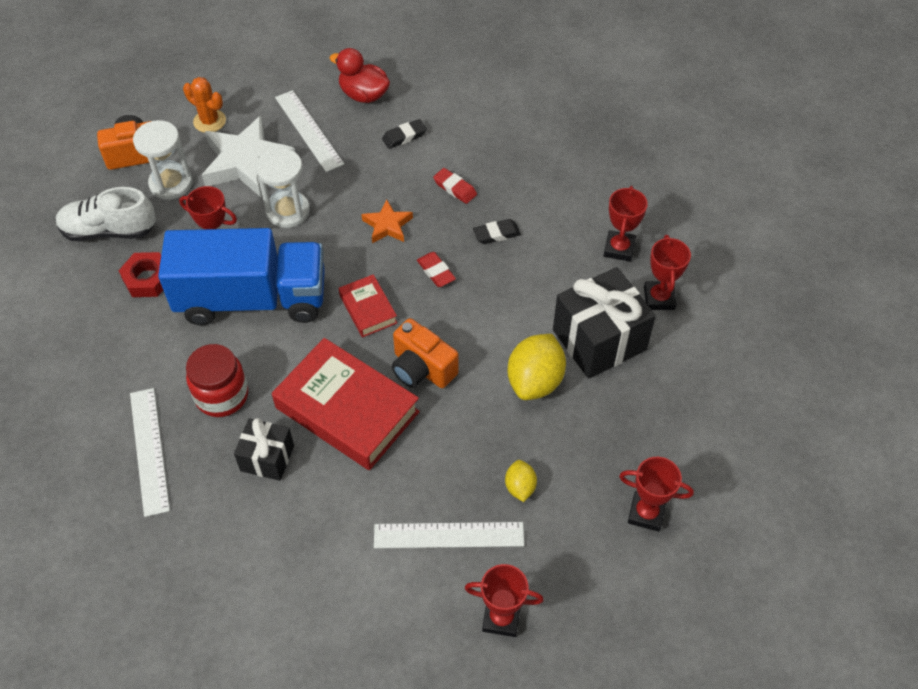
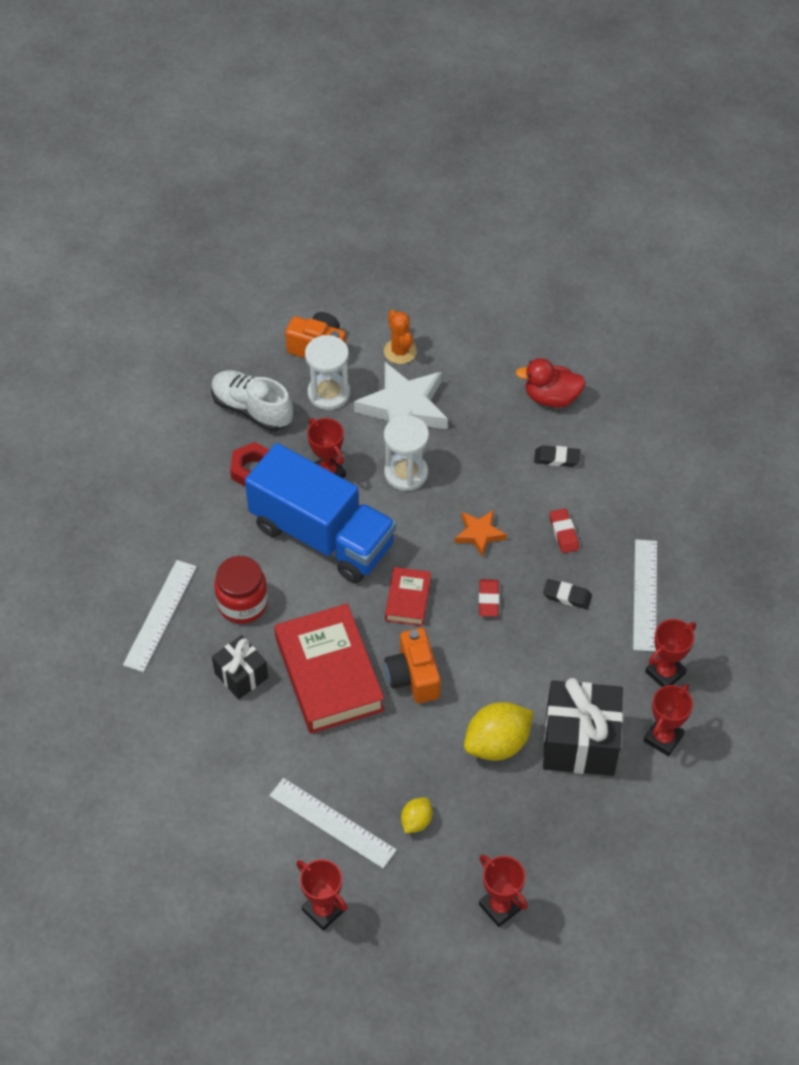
camera: 35 degrees right, 0 degrees up
white ruler [275,90,344,172] -> white ruler moved to [633,539,657,652]
red duck [330,48,390,103] -> red duck turned 60 degrees counterclockwise [516,358,586,408]

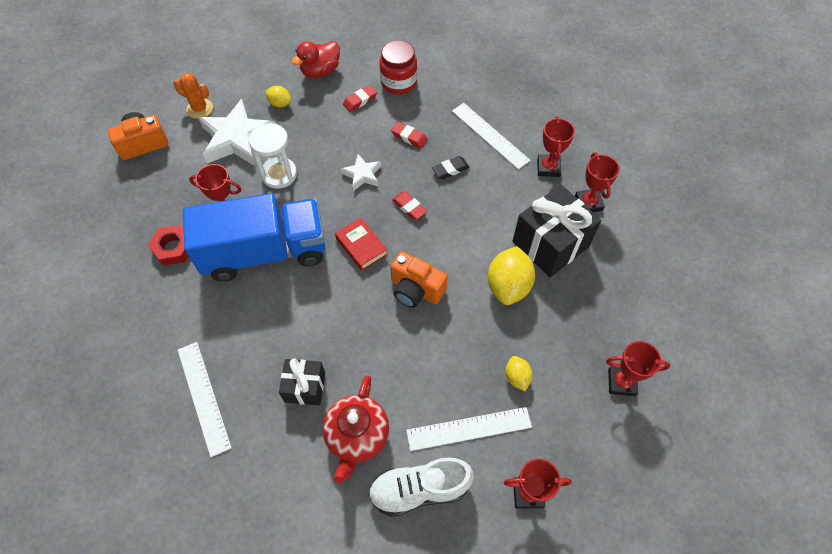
camera: 45 degrees left, 5 degrees up
white shoe [211,370,293,431] -> white shoe moved to [368,458,474,517]
red jar [214,556,268,624] -> red jar moved to [380,40,417,94]
red book [274,604,384,734] -> none
white hourglass [305,335,350,410] -> none
orange star [455,510,507,557] -> white star [340,154,381,191]
black eraser [534,445,581,467] -> red eraser [343,85,377,112]
none -> yellow lemon [265,86,291,107]
none -> red teapot [323,375,389,484]

